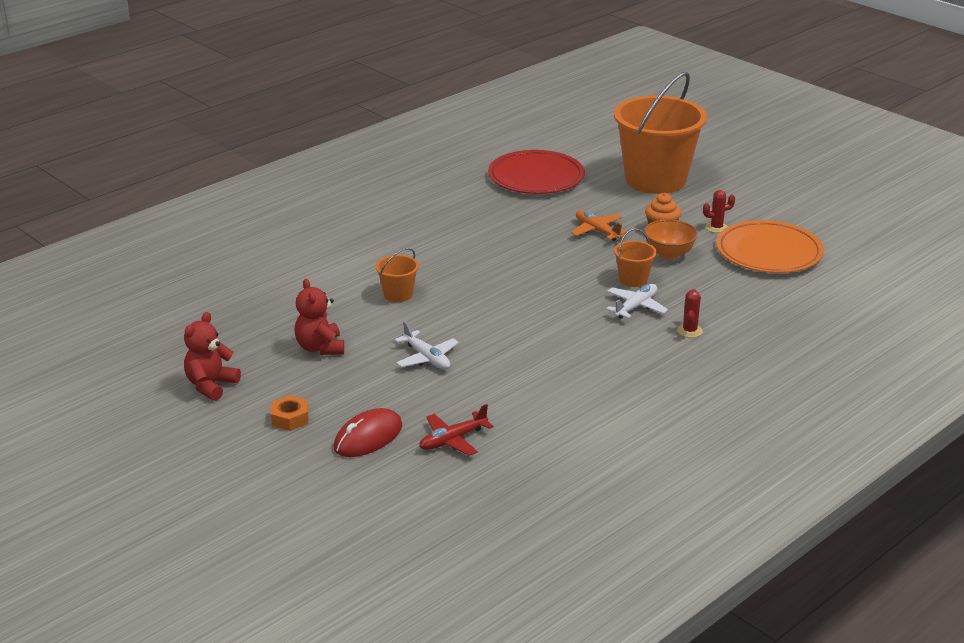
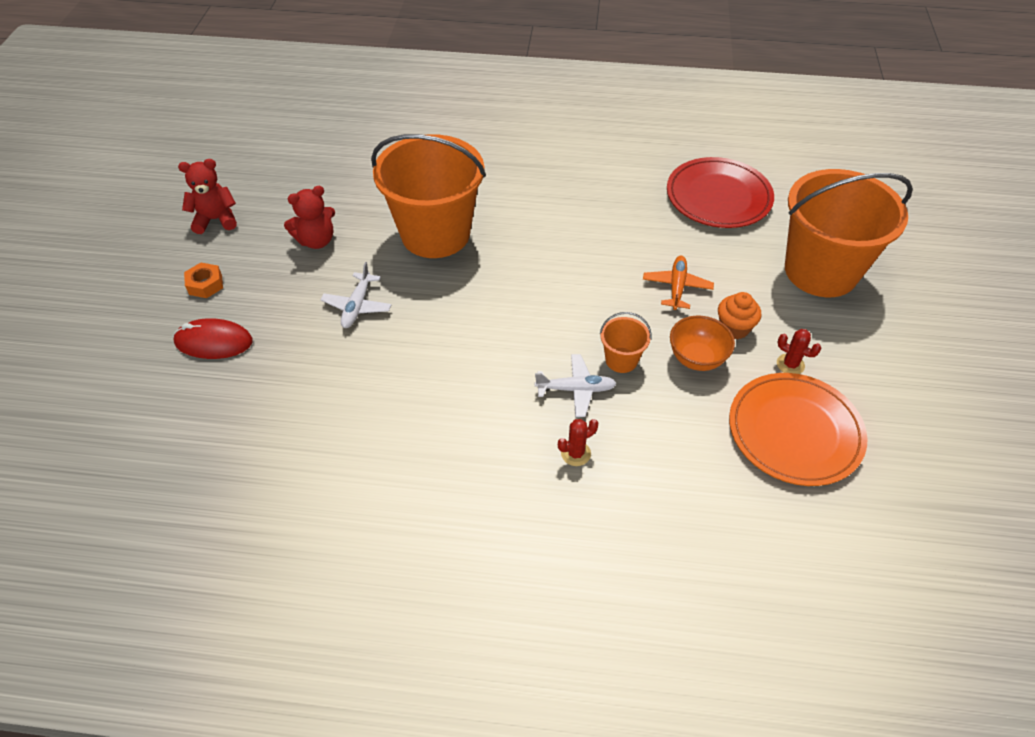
camera: 50 degrees right, 20 degrees up
red teddy bear [295,279,344,355] -> red teddy bear turned 150 degrees counterclockwise [284,186,335,249]
orange bucket [376,248,419,302] -> orange bucket [371,134,486,258], size x2.43
red plane [419,404,494,456] -> none

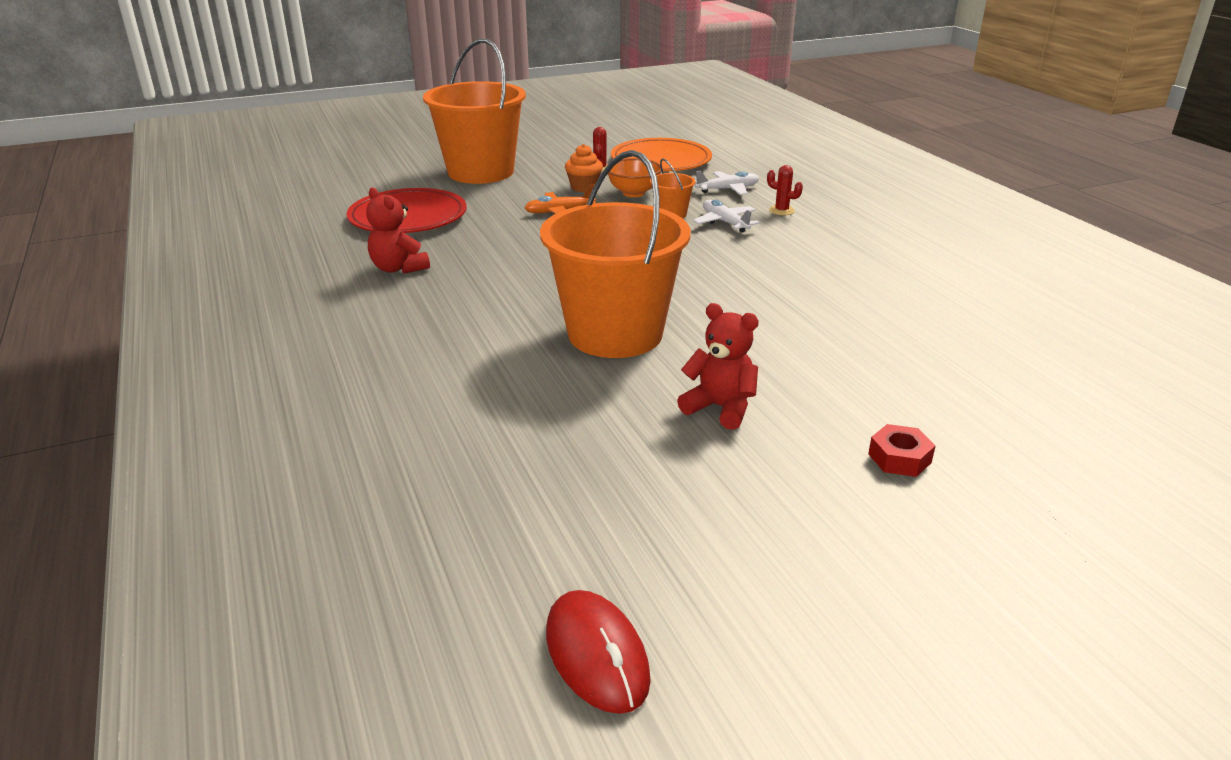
camera: 120 degrees left, 20 degrees down
red mouse [173,318,253,359] -> red mouse moved to [546,590,651,714]
red teddy bear [178,159,237,234] -> red teddy bear moved to [366,188,430,274]
orange nut [184,263,223,298] -> red nut [868,424,936,477]
white plane [320,262,392,328] -> white plane moved to [695,171,759,195]

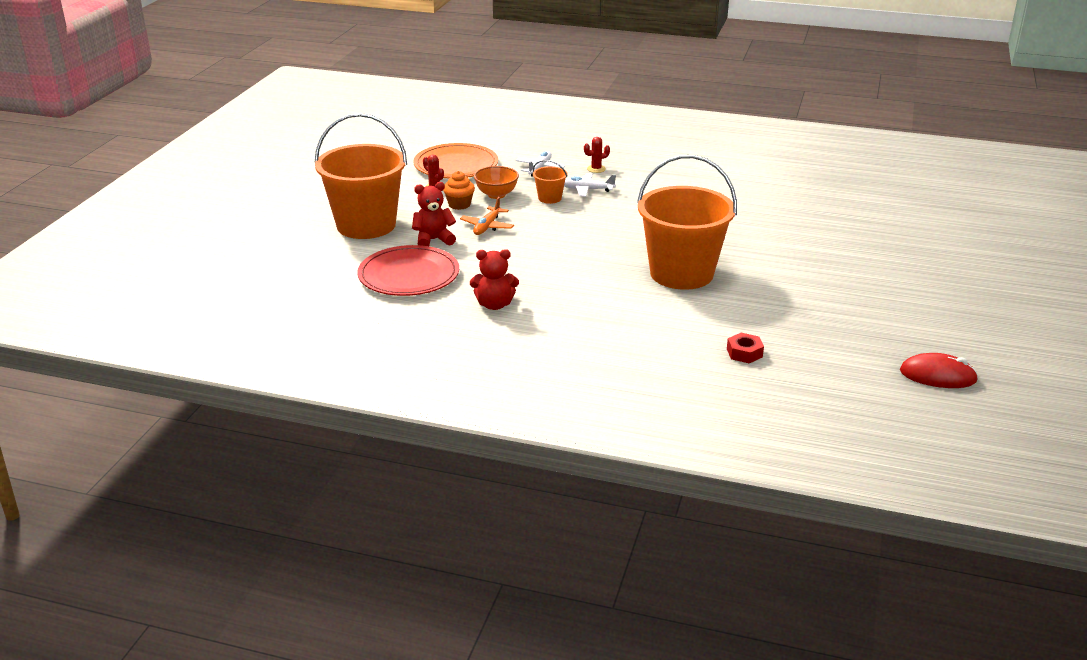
camera: 50 degrees left, 0 degrees up
red teddy bear [677,303,759,430] -> red teddy bear moved to [412,182,456,246]
red nut [868,424,936,477] -> red nut moved to [727,333,764,363]

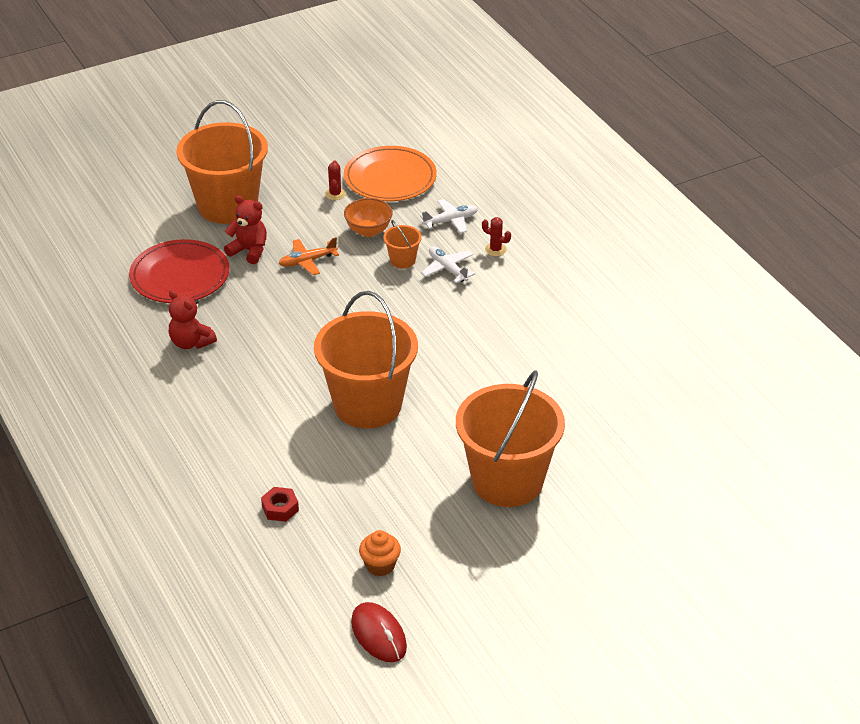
camera: 45 degrees right, 10 degrees up
orange cupcake [443,171,475,210] -> orange cupcake moved to [359,530,401,576]
none -> orange bucket [456,370,565,507]

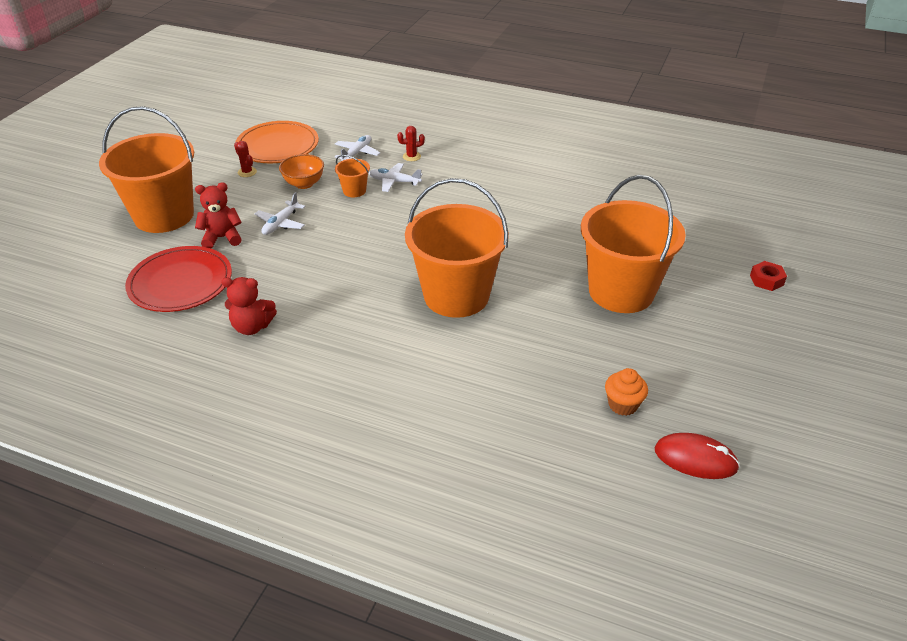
camera: 40 degrees left, 0 degrees up
red nut [261,487,299,522] -> red nut moved to [750,261,787,291]
orange plane [279,237,339,275] -> white plane [255,192,305,235]

